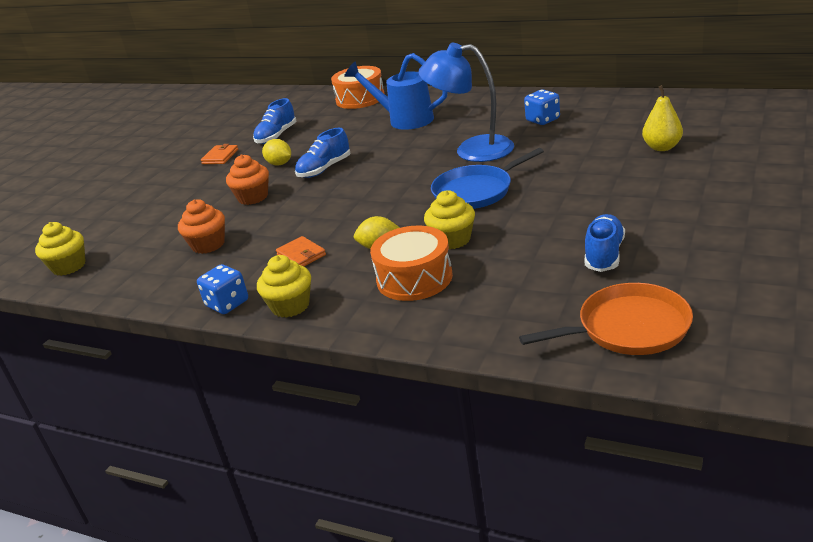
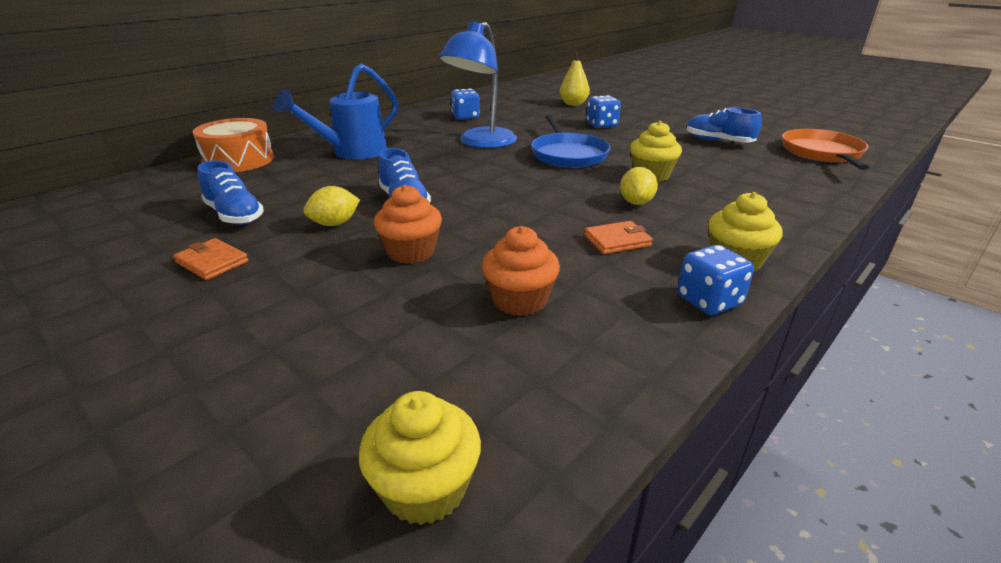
camera: 75 degrees left, 0 degrees up
orange drum [370,226,453,301] -> none
none -> blue dice [587,95,621,128]

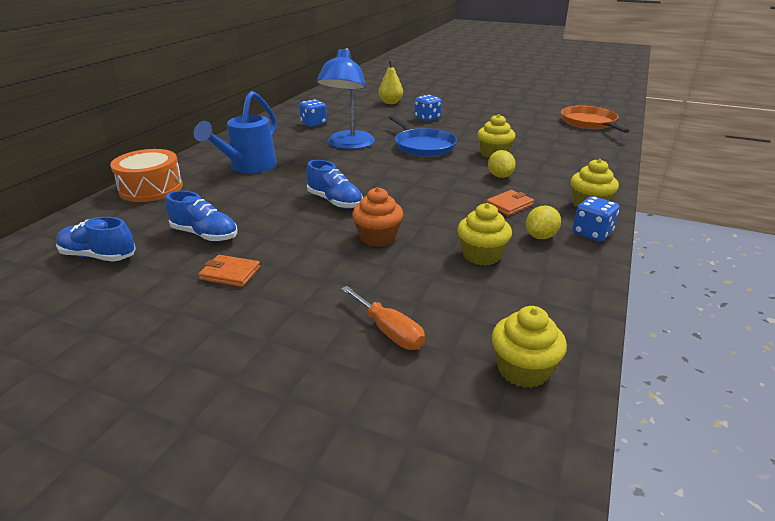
camera: 20 degrees left, 0 degrees up
yellow lemon [303,186,360,226] -> yellow lemon moved to [526,205,561,239]
orange cupcake [482,226,560,316] -> yellow cupcake [457,203,512,266]
blue shoe [687,108,762,143] -> blue shoe moved to [56,217,136,262]
none -> orange screwdriver [341,286,425,350]

